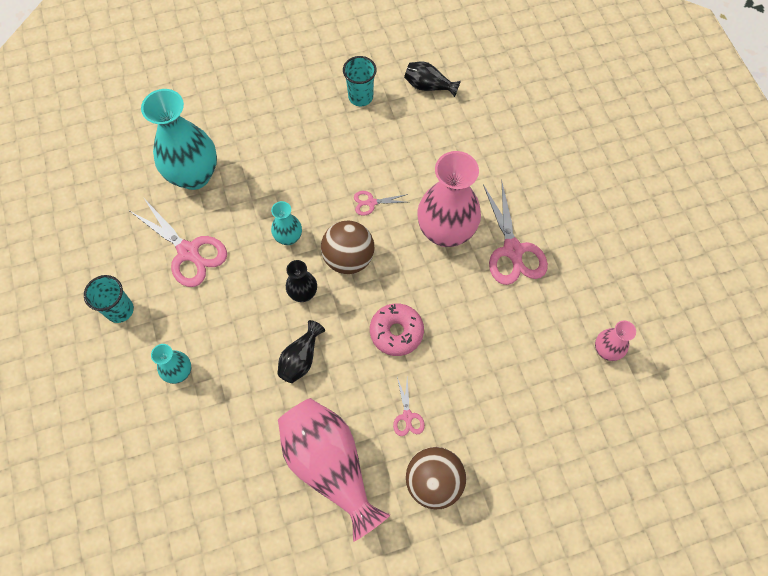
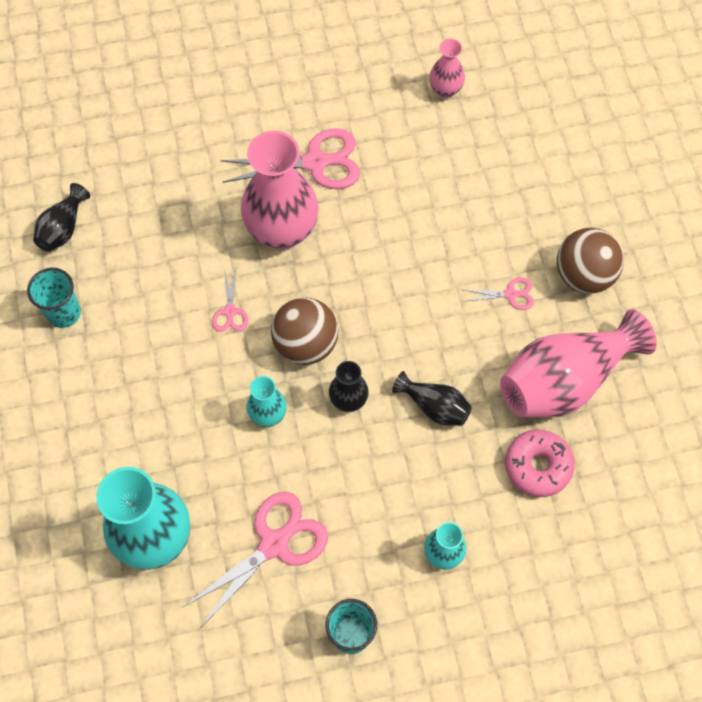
camera: 85 degrees left, 0 degrees up
pink donut [370,303,424,356] -> pink donut moved to [505,429,575,497]

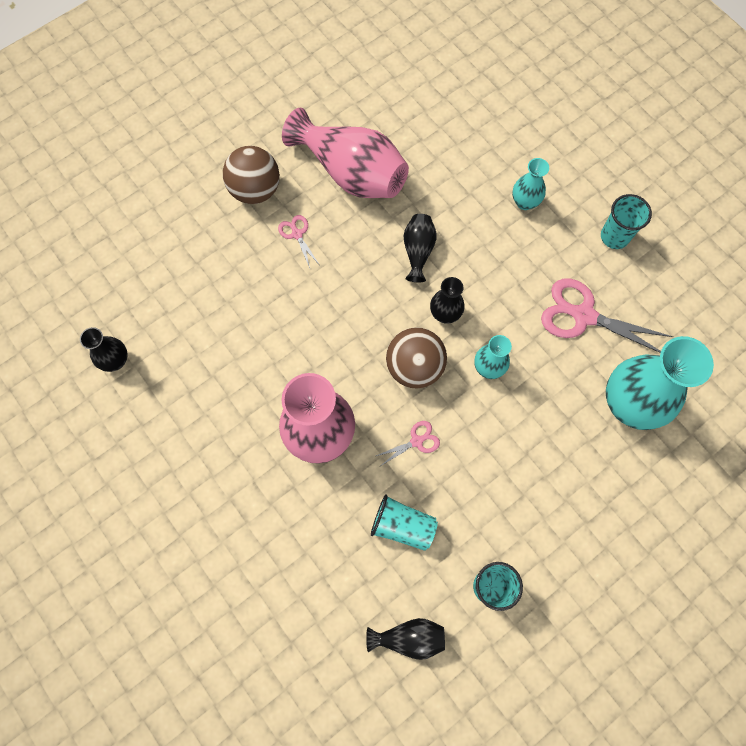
camera: 115 degrees left, 5 degrees up
pink scissors [220,128,360,189] -> none
pink vase [429,39,465,98] -> black vase [80,327,128,372]
pink donut [505,429,575,497] -> none
none -> turquoise cup [371,494,438,551]

